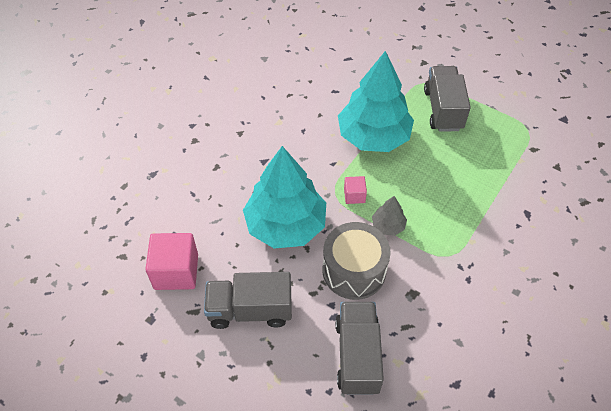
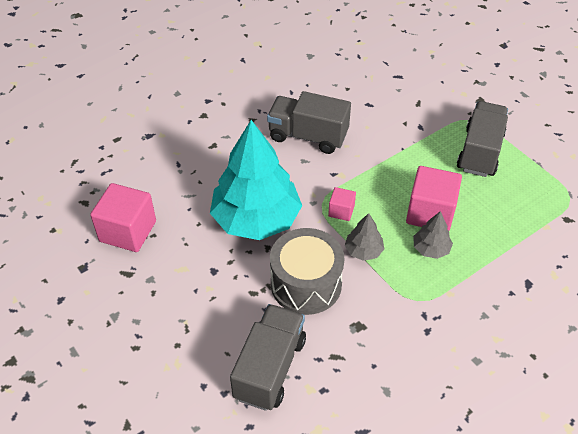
camera: 20 degrees right, 5 degrees down
grey truck [204,272,292,329] -> grey truck moved to [267,91,351,154]
turquoise tree [338,51,414,152] -> none
none -> pink cube [406,166,462,231]
none -> grey tree [413,211,453,259]

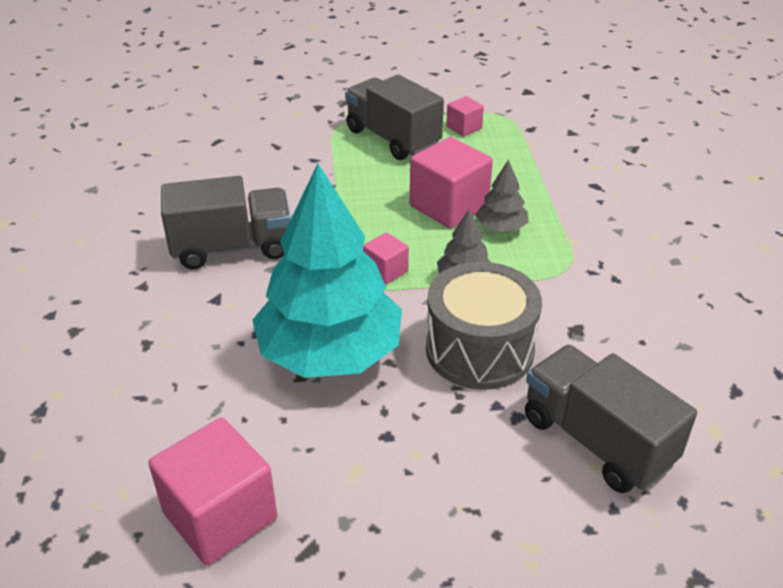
camera: 60 degrees left, 10 degrees down
grey truck [267,91,351,154] -> grey truck turned 150 degrees counterclockwise [161,176,291,269]
none -> pink cube [446,96,484,136]

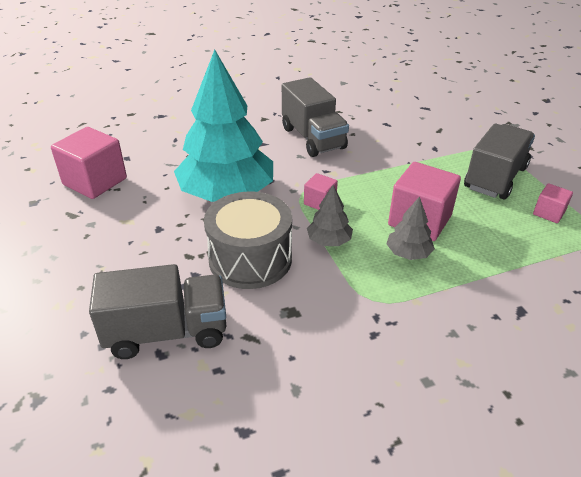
camera: 75 degrees right, 0 degrees up
grey truck [525,345,697,493] -> grey truck turned 45 degrees clockwise [89,264,226,359]

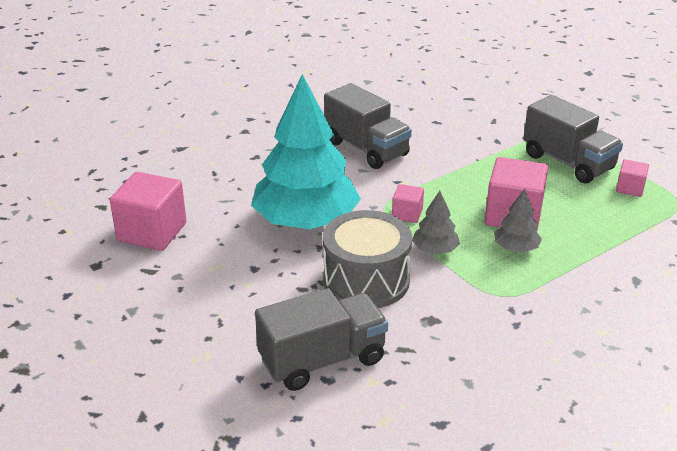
camera: 15 degrees left, 5 degrees down
grey truck [464,123,535,199] -> grey truck turned 120 degrees clockwise [523,95,623,183]

